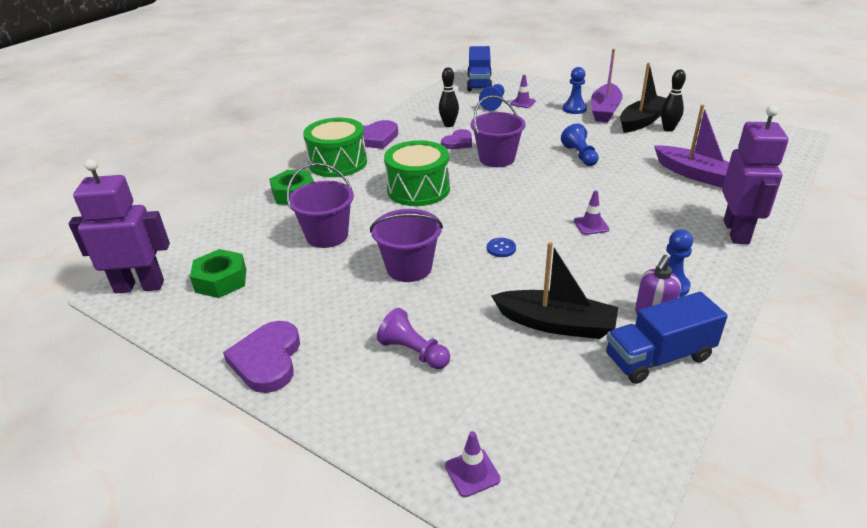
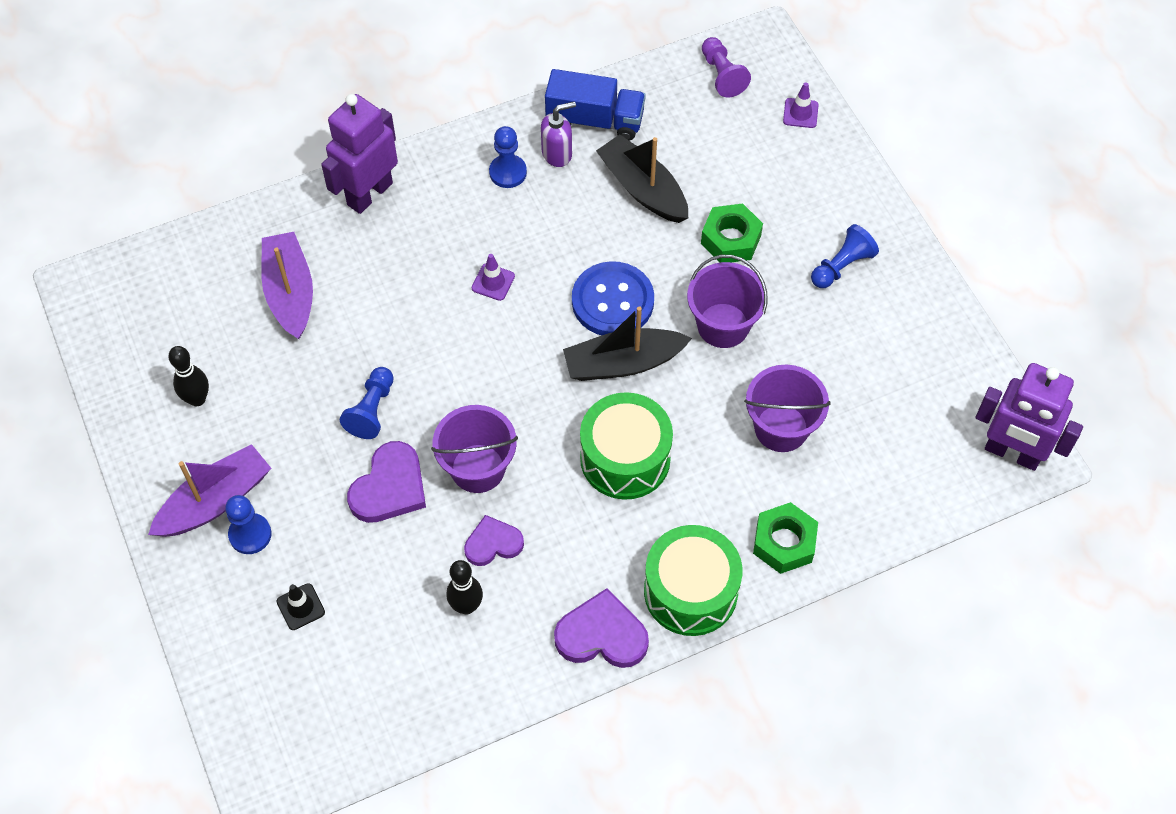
camera: 150 degrees left, 25 degrees up
green nut [190,249,246,298] -> green nut moved to [701,203,763,263]
purple heart [223,321,300,393] -> purple heart moved to [347,441,426,523]
purple pawn [377,308,450,369] -> purple pawn moved to [702,37,751,98]
blue truck [467,46,492,92] -> none
blue pawn [479,84,504,111] -> blue pawn moved to [811,224,879,288]
blue button [487,238,516,257] -> blue button [572,261,654,335], size x2.42
purple traffic cone [510,75,536,108] -> black traffic cone [276,583,325,630]
black boat [620,63,667,133] -> black boat moved to [563,306,692,381]

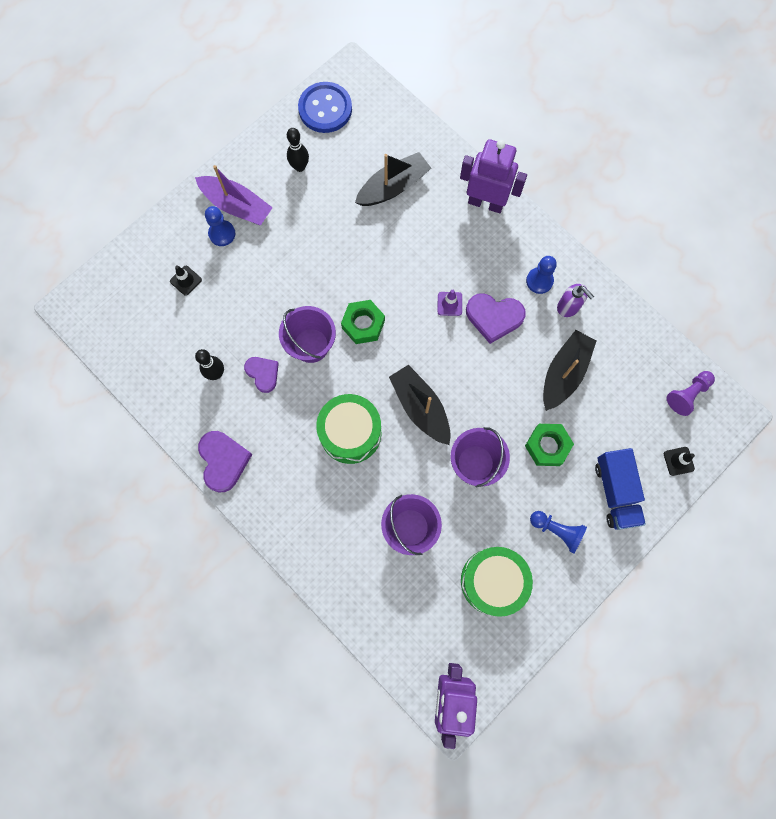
camera: 70 degrees right, 15 degrees up
purple boat [261,232,313,339] -> black boat [355,152,431,206]
blue pawn [340,367,394,439] -> none
purple heart [347,441,426,523] -> purple heart moved to [466,293,526,344]
blue truck [545,69,646,141] -> blue truck moved to [595,448,646,530]
blue button [572,261,654,335] -> blue button moved to [298,82,352,133]
green drum [644,525,742,636] -> green drum moved to [461,547,533,617]
green nut [753,502,818,574] -> green nut moved to [341,300,385,344]
purple traffic cone [783,82,818,128] -> black traffic cone [664,447,695,476]

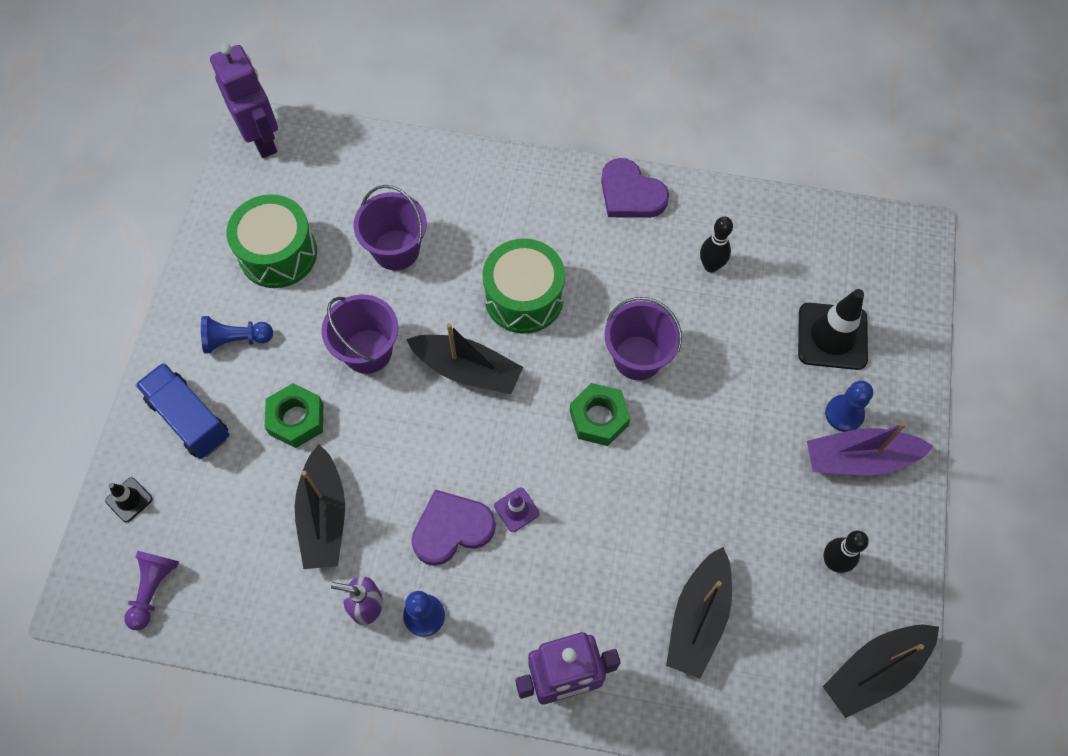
camera: 145 degrees right, 10 degrees down
black traffic cone [170,265,202,296] -> black traffic cone [798,289,868,370], size x2.03
purple heart [244,357,279,393] -> none
blue button [298,82,352,133] -> black boat [822,625,939,718]

